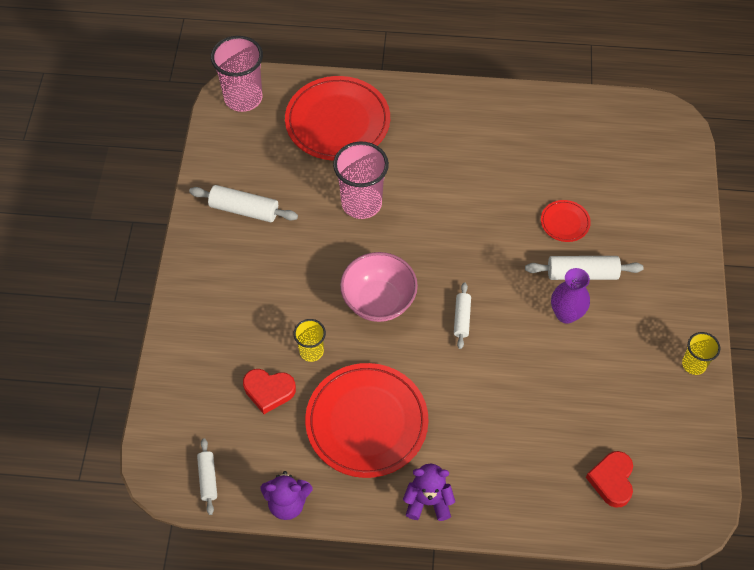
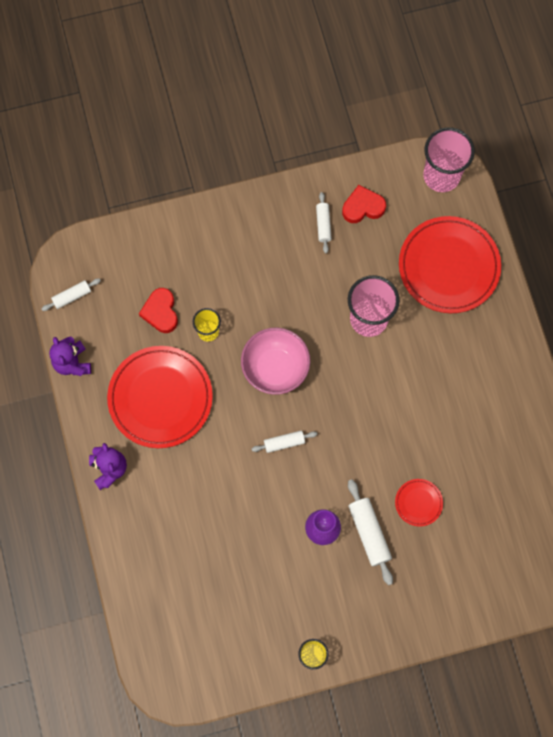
camera: 70 degrees right, 15 degrees up
white rolling pin [189,185,298,222] -> white rolling pin [316,192,332,253], size x0.62
red heart [586,451,633,508] -> red heart moved to [342,185,386,223]

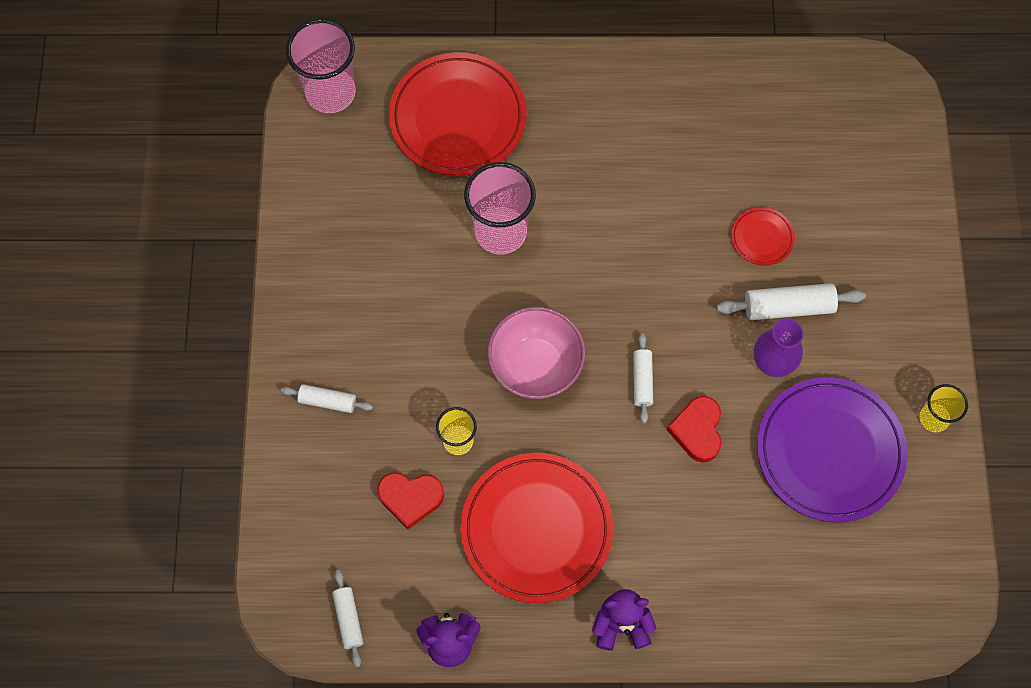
camera: 75 degrees left, 5 degrees down
white rolling pin [316,192,332,253] -> white rolling pin moved to [281,384,373,413]
red heart [342,185,386,223] -> red heart moved to [667,396,722,463]
none -> purple plate [757,377,908,523]

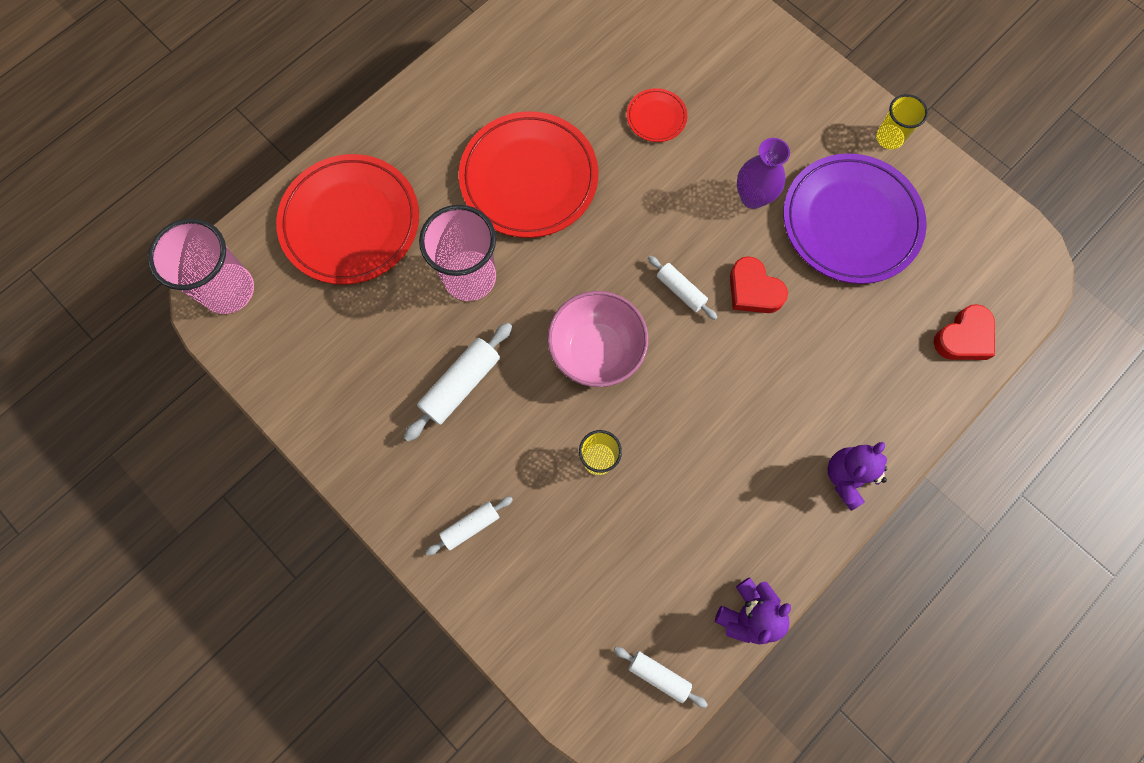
camera: 45 degrees left, 5 degrees up
red heart [377,472,444,529] -> red heart moved to [934,304,995,360]
red plate [460,453,613,603] -> red plate moved to [459,111,598,238]
white rolling pin [717,283,866,320] -> white rolling pin moved to [404,323,512,442]

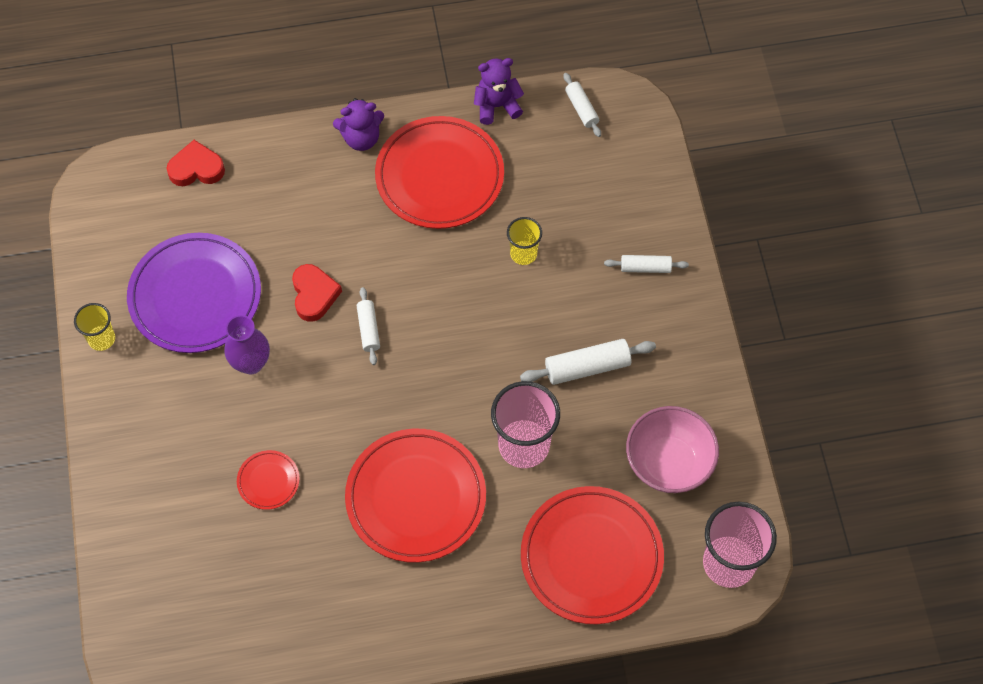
camera: 145 degrees left, 10 degrees down
pink bowl [547,291,648,387] -> pink bowl moved to [626,406,719,493]
none -> red plate [375,116,504,229]

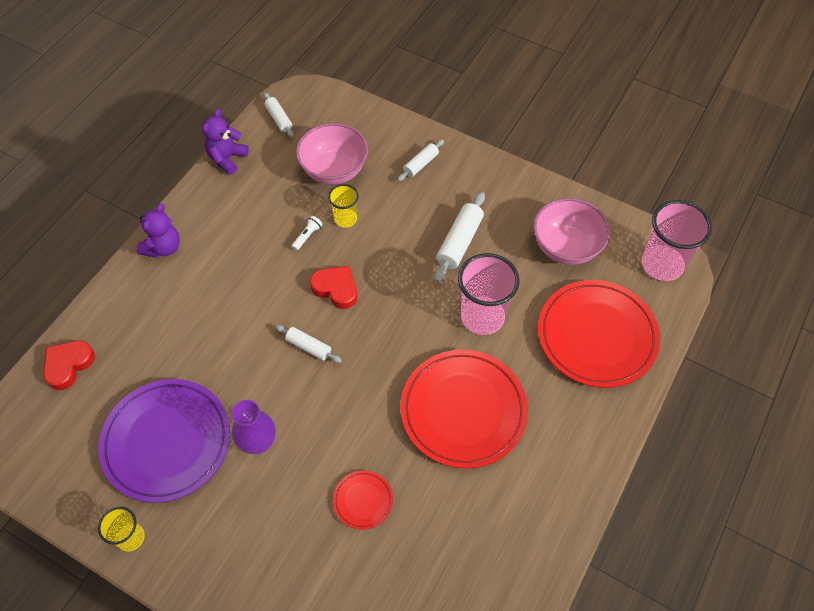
camera: 50 degrees left, 5 degrees down
red heart [292,264,342,322] -> red heart moved to [310,266,357,309]
red plate [375,116,504,229] -> none
white rolling pin [564,73,601,137] -> white rolling pin turned 45 degrees clockwise [263,92,294,138]
none -> white flashlight [292,216,323,251]
none -> pink bowl [296,123,368,185]

